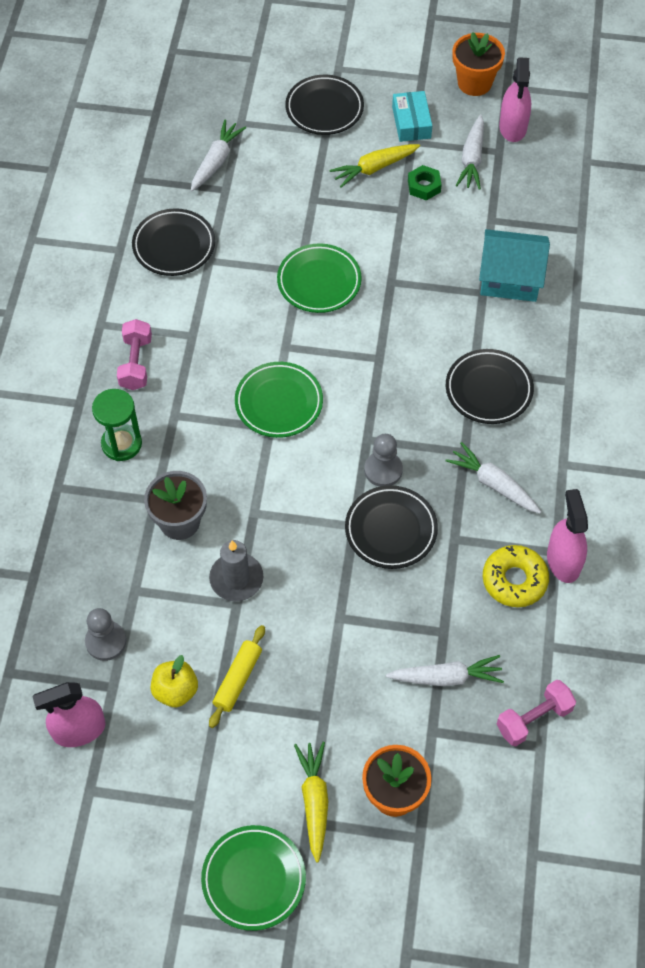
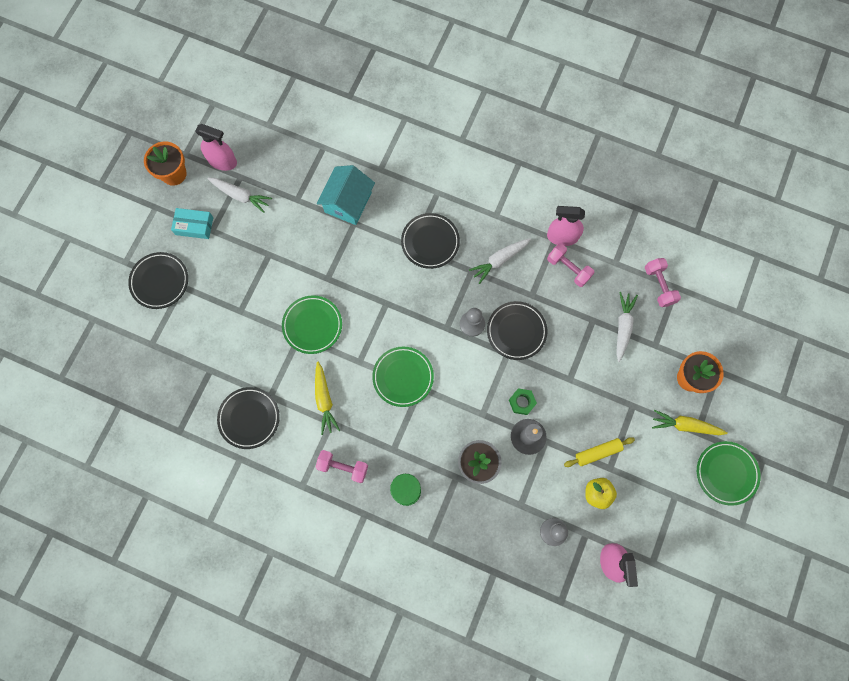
camera: 75 degrees left, 15 degrees up
white carrot [191,119,246,191] -> none
yellow rolling pin [209,625,265,728] -> yellow rolling pin turned 60 degrees counterclockwise [564,437,635,467]
yellow carrot [329,144,420,188] -> yellow carrot moved to [315,361,340,435]
green nut [408,165,442,201] -> green nut moved to [509,388,537,415]
yellow donut [483,545,549,607] -> pink dumbbell [547,244,595,287]

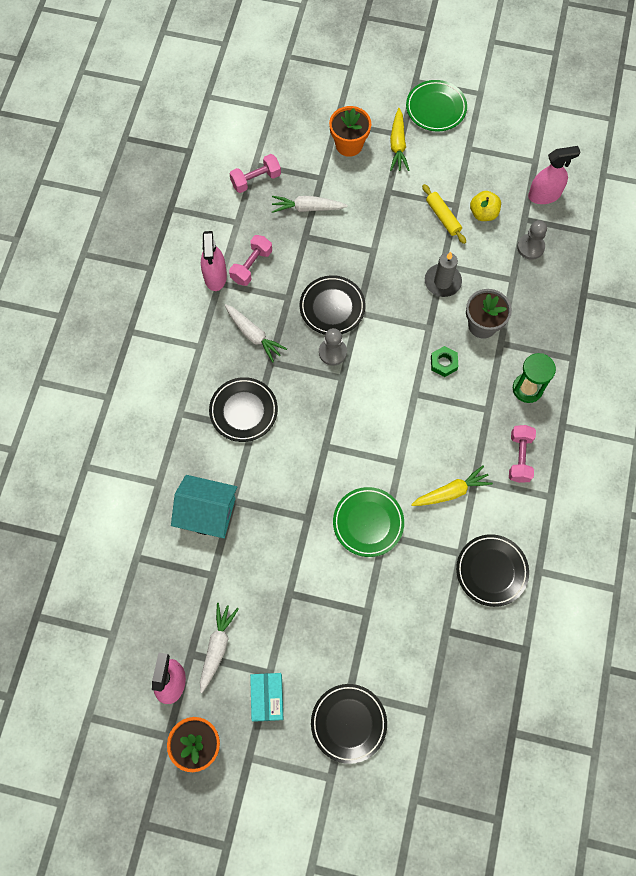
camera: 100 degrees left, 5 degrees down
green plate [372,347,434,407] -> none
green nut [509,388,537,415] -> green nut moved to [431,346,458,377]

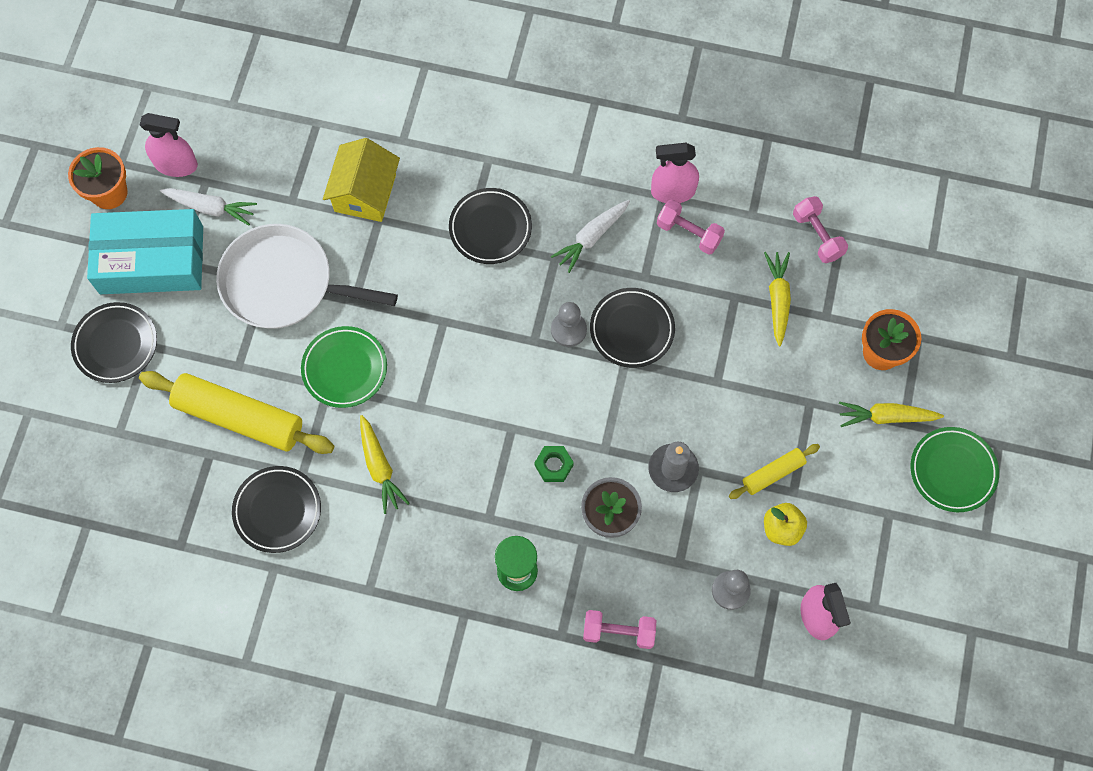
camera: 90 degrees right, 0 degrees up
turquoise house [171,475,237,538] -> yellow house [323,138,400,222]
turquoise box [250,673,283,722] -> turquoise box [87,209,203,294], size x2.06
white carrot [272,196,348,213] -> yellow carrot [764,252,791,346]
pink dumbbell [509,425,536,483] -> pink dumbbell moved to [583,610,657,649]
none -> yellow rolling pin [139,371,334,454]
none -> white pan [216,224,398,329]

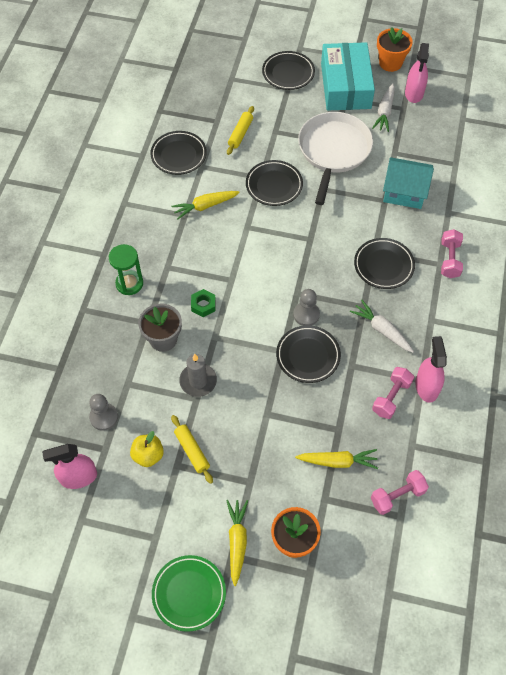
camera: 90 degrees right, 10 degrees down
yellow rolling pin [139,371,334,454] -> yellow rolling pin [227,106,254,155], size x0.50
green plate [301,326,387,408] -> black plate [246,160,303,206]
yellow house [323,138,400,222] -> turquoise house [383,157,434,209]
pink dumbbell [583,610,657,649] -> pink dumbbell moved to [441,229,463,278]

